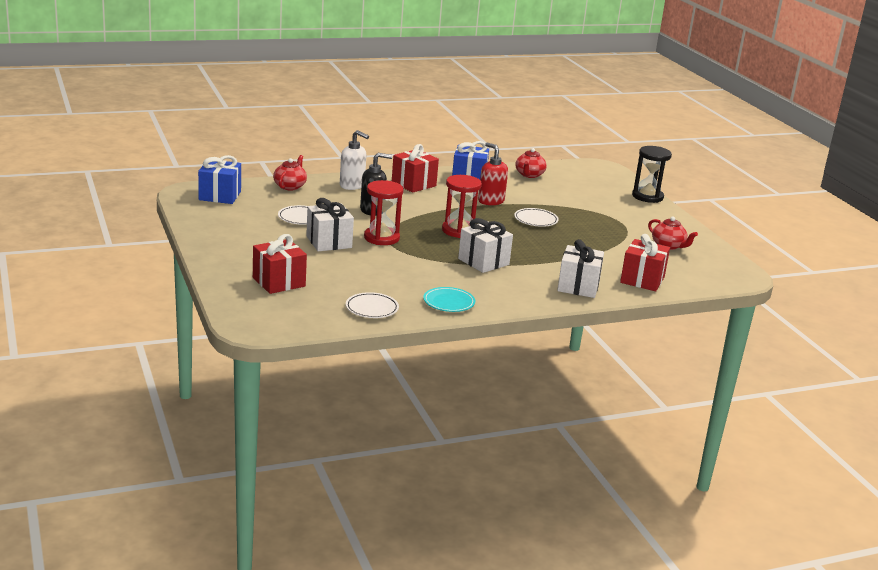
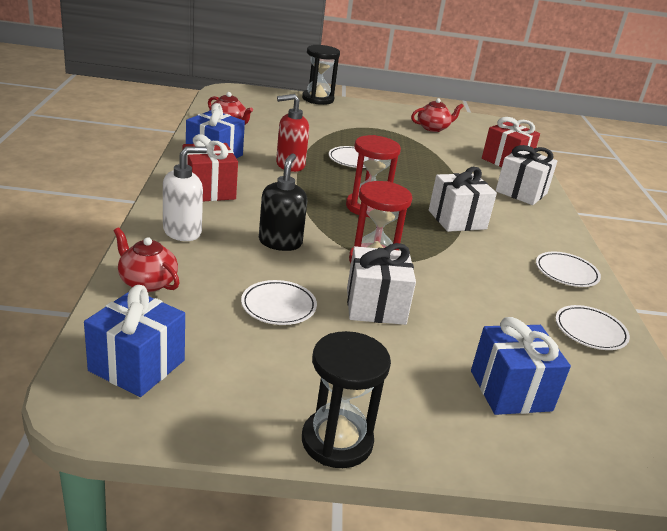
camera: 70 degrees left, 5 degrees up
red gift [253,234,307,294] -> blue gift [471,317,571,415]
turquoise plate [423,287,475,312] -> white plate [536,252,601,287]
none -> black hourglass [302,331,391,468]

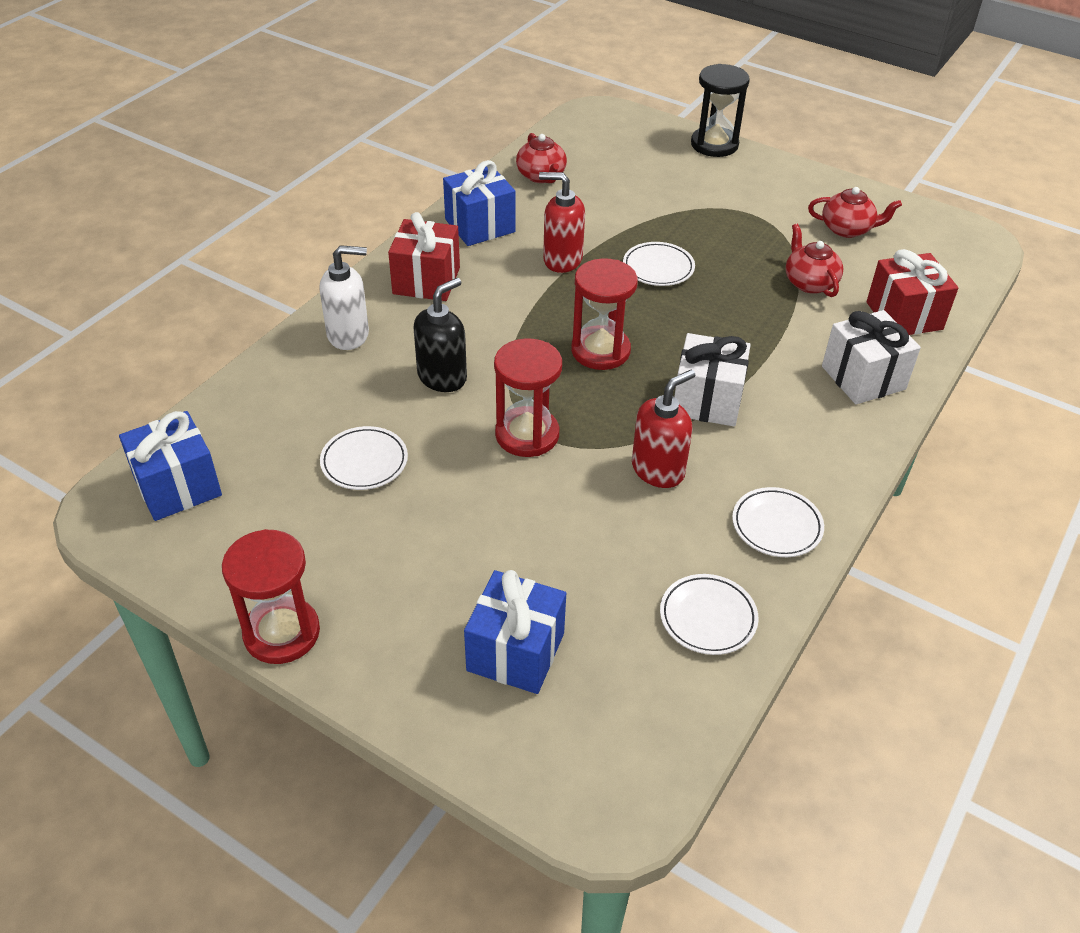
camera: 35 degrees right, 15 degrees up
red teapot [114,227,180,292] -> red teapot moved to [785,224,843,297]
black hourglass [302,331,391,468] -> red hourglass [222,529,320,664]
white gift [347,243,416,325] -> none
none -> red soap dispenser [632,370,695,488]

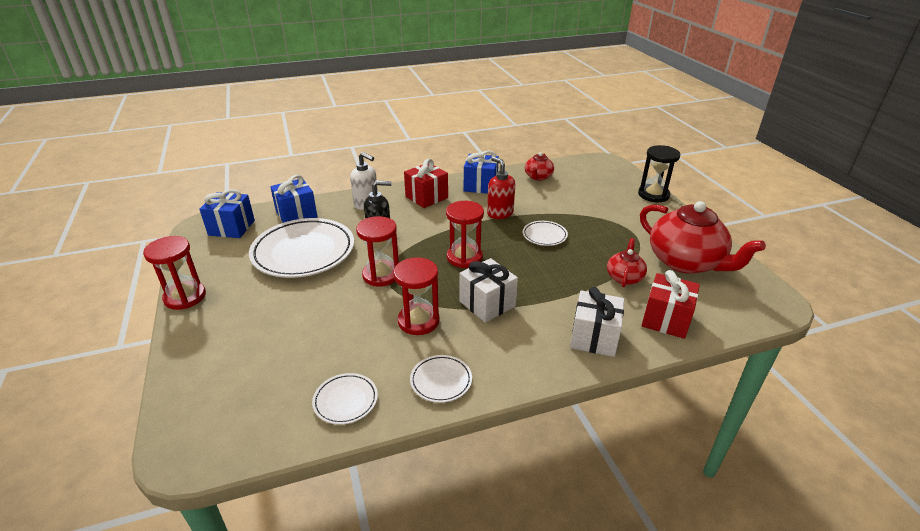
camera: 40 degrees right, 10 degrees down
white plate [320,426,408,490] -> white plate [249,218,354,278], size x2.18
blue gift [464,570,566,694] -> blue gift moved to [270,175,318,223]
red soap dispenser [632,370,695,488] -> red hourglass [394,257,440,335]
red teapot [808,187,902,238] -> red teapot [640,201,766,274], size x2.03

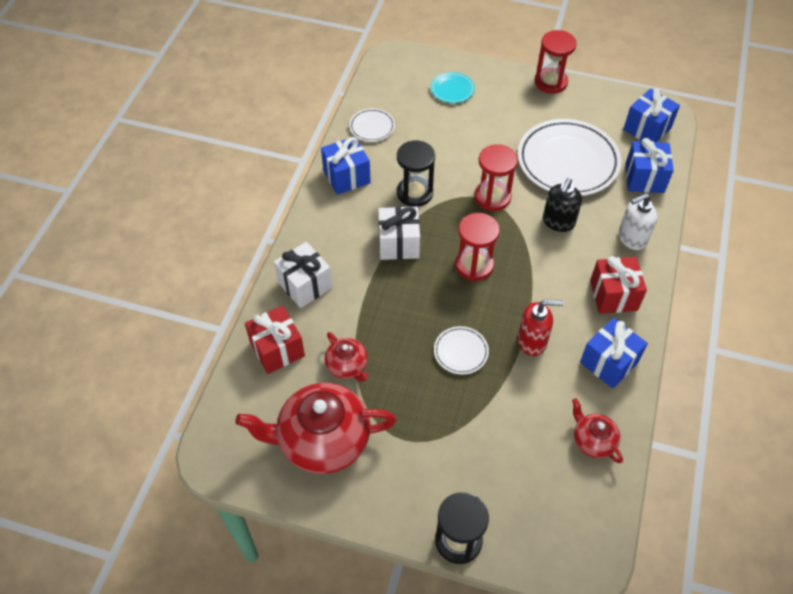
camera: 125 degrees right, 20 degrees up
red hourglass [394,257,440,335] -> black hourglass [397,141,435,207]
white plate [410,355,472,403] -> blue gift [321,136,371,195]
none -> turquoise plate [431,72,475,103]

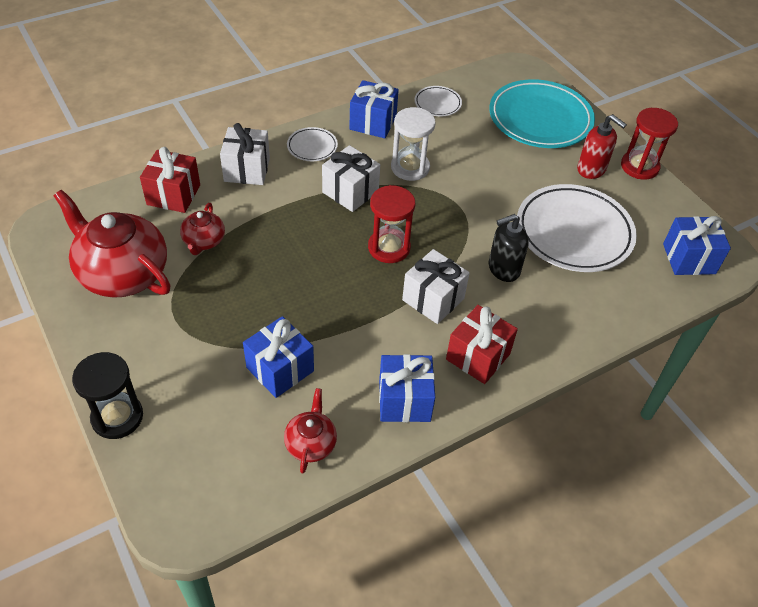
camera: 40 degrees right, 5 degrees down
black hourglass [397,141,435,207] -> white hourglass [391,107,436,181]
turquoise plate [431,72,475,103] -> turquoise plate [489,79,595,148], size x2.18
white plate [434,326,489,374] -> white plate moved to [287,127,338,161]
red hourglass [474,144,518,211] -> none
red soap dispenser [518,299,564,356] -> red soap dispenser moved to [577,114,627,179]
white soap dispenser [619,193,657,250] -> none
blue gift [625,138,674,193] -> blue gift moved to [243,316,314,398]
none -> white gift [402,249,470,324]

